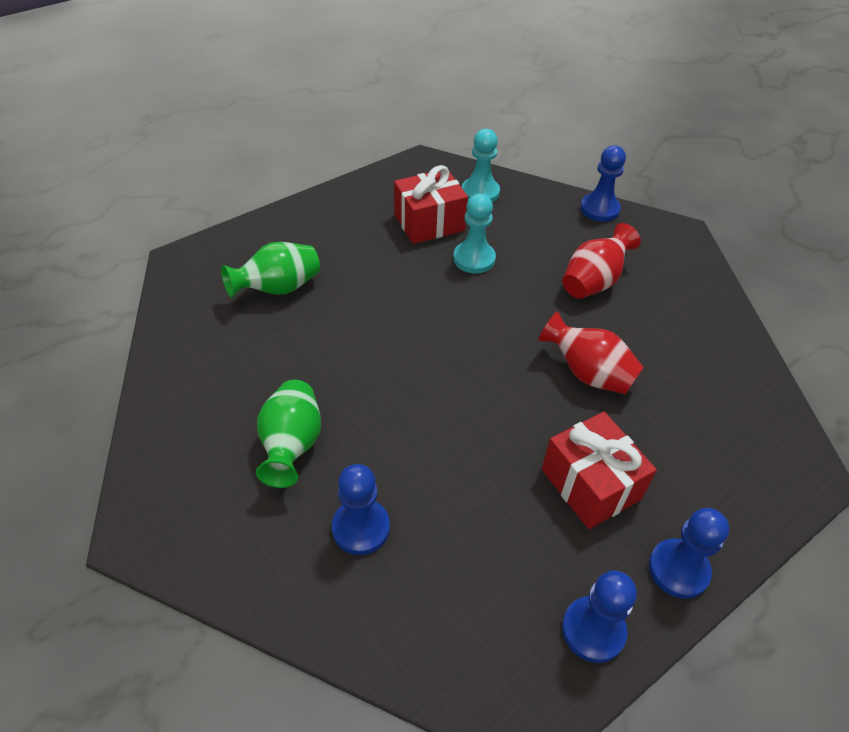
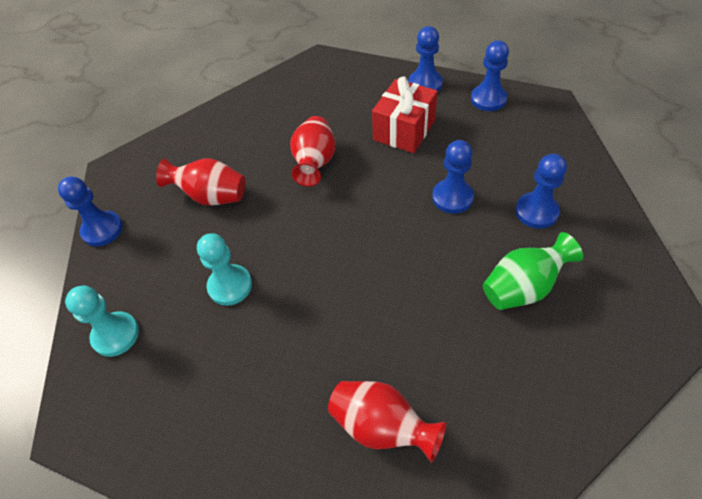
camera: 115 degrees left, 5 degrees up
green vase [221,242,320,298] -> red vase [328,381,446,463]
red gift [394,165,468,244] -> none
none -> blue pawn [432,140,474,214]

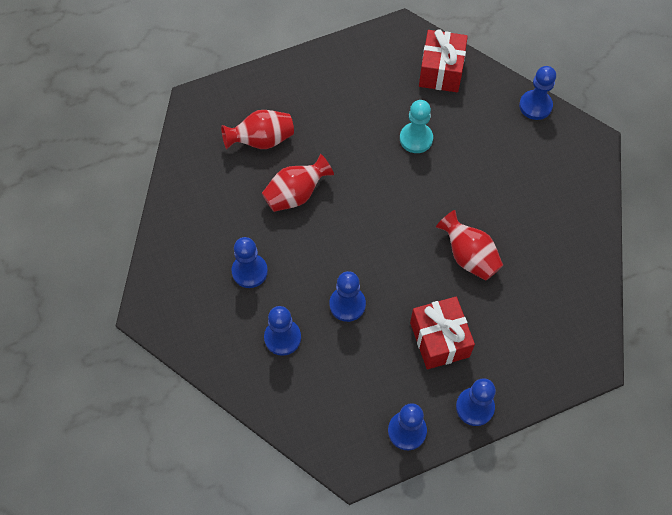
camera: 130 degrees right, 10 degrees up
turquoise pawn [65,286,139,357] -> red gift [419,30,468,92]
red vase [156,158,245,206] -> red vase moved to [262,154,334,212]
green vase [483,232,583,310] -> blue pawn [232,237,268,288]

